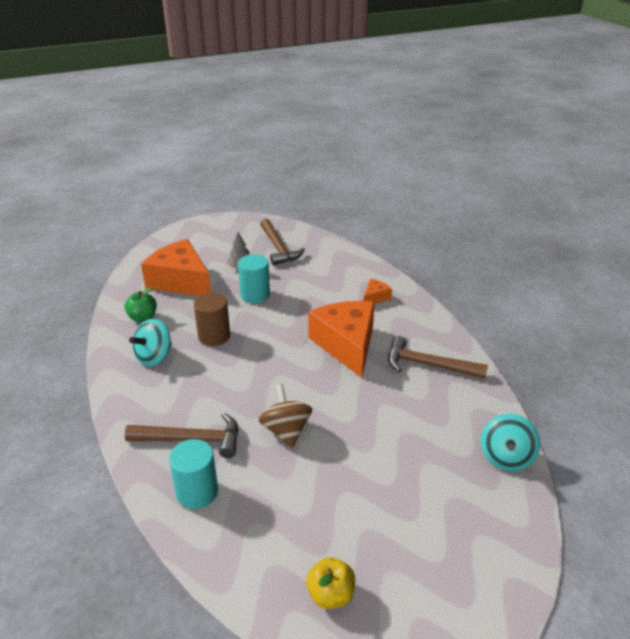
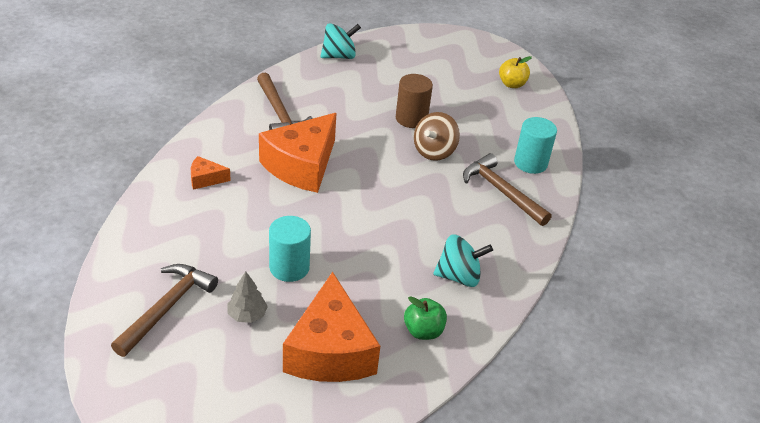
camera: 135 degrees left, 5 degrees up
brown cylinder [194,293,230,346] -> brown cylinder moved to [396,74,433,128]

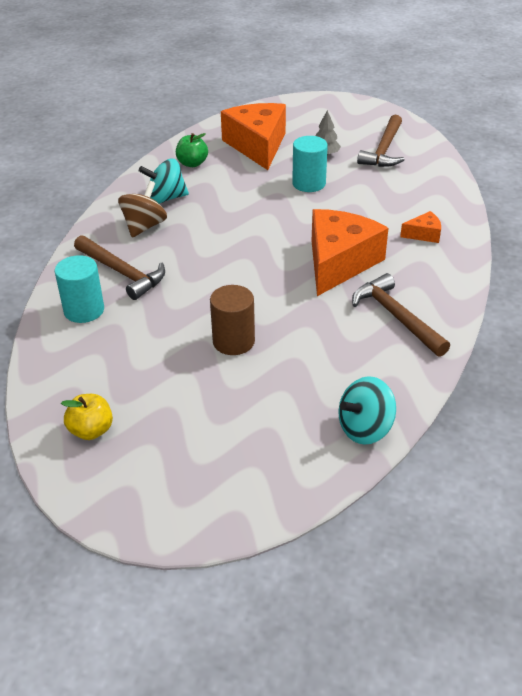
camera: 175 degrees right, 0 degrees up
brown spinning top [414,112,460,161] -> brown spinning top moved to [118,181,167,238]

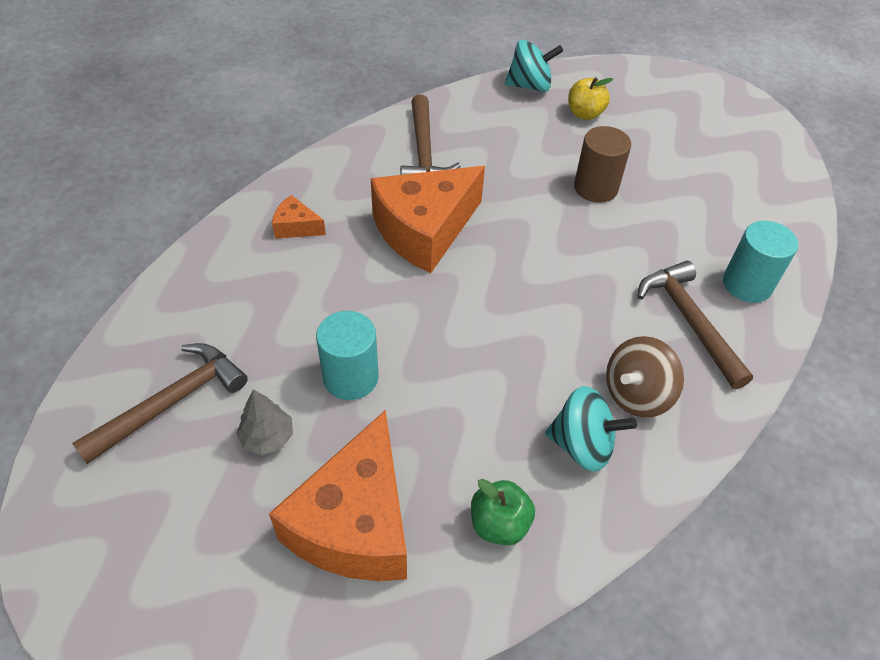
camera: 155 degrees left, 10 degrees up
yellow apple [61,394,113,440] -> yellow apple moved to [568,77,613,120]

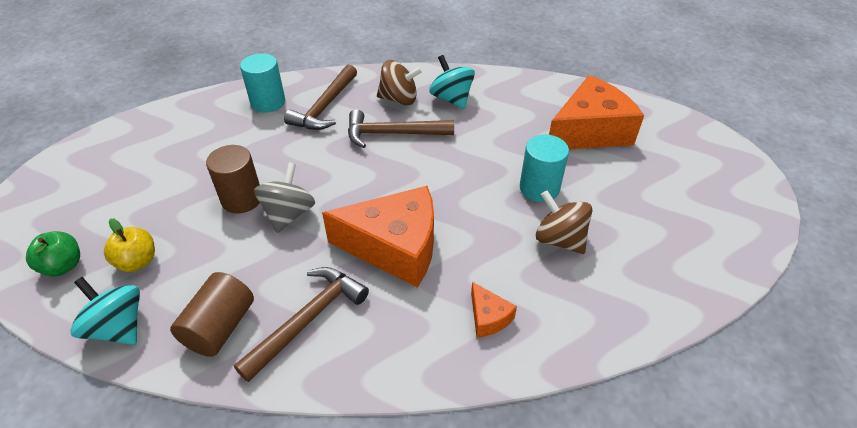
camera: 135 degrees left, 5 degrees down
brown hammer [72,343,248,464] -> brown hammer moved to [348,109,454,148]
grey tree [236,390,293,455] -> none
green apple [471,479,535,545] -> green apple moved to [26,231,80,277]
none -> brown cylinder [170,272,254,357]
none -> grey spinning top [254,162,315,233]
none -> brown spinning top [536,191,593,254]

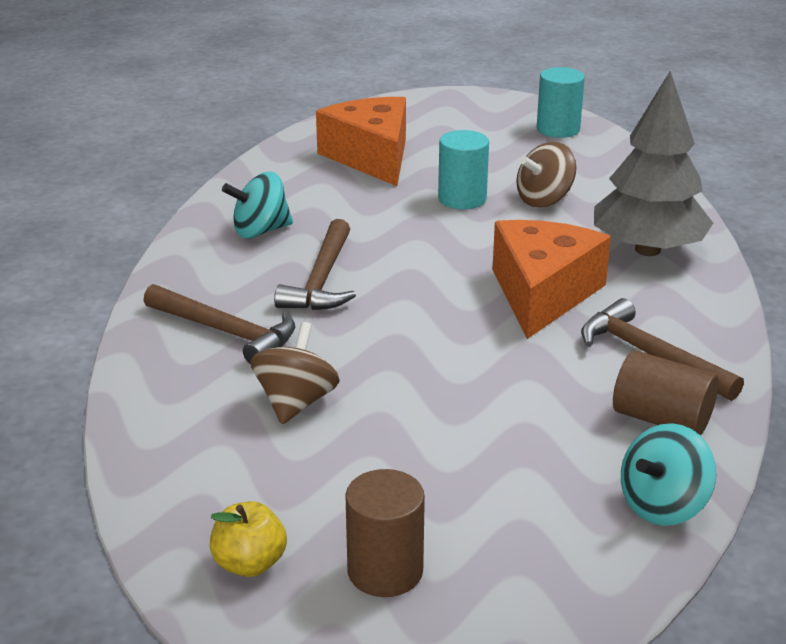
camera: 80 degrees left, 15 degrees down
green apple [26,231,80,277] -> none
yellow apple [104,218,155,272] -> yellow apple moved to [210,501,287,577]
brown cylinder [206,145,260,213] -> brown cylinder moved to [345,469,425,597]
turquoise cylinder [240,53,285,113] -> turquoise cylinder moved to [537,67,585,138]
grey spinning top [254,162,315,233] -> none
brown spinning top [377,60,423,105] -> brown spinning top moved to [251,322,340,424]
orange cheese [471,282,517,337] -> grey tree [594,71,713,256]

